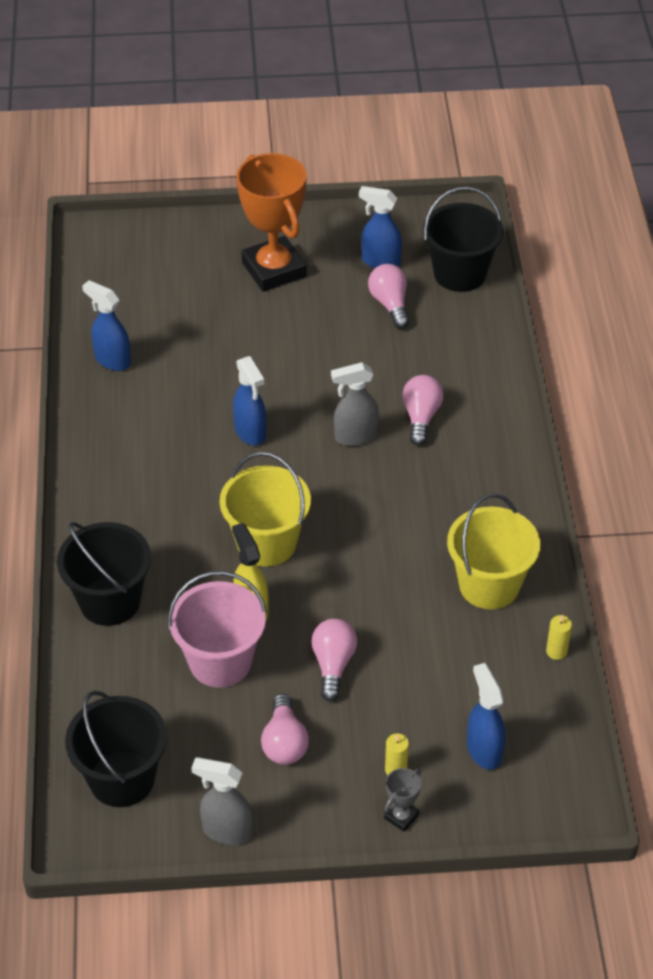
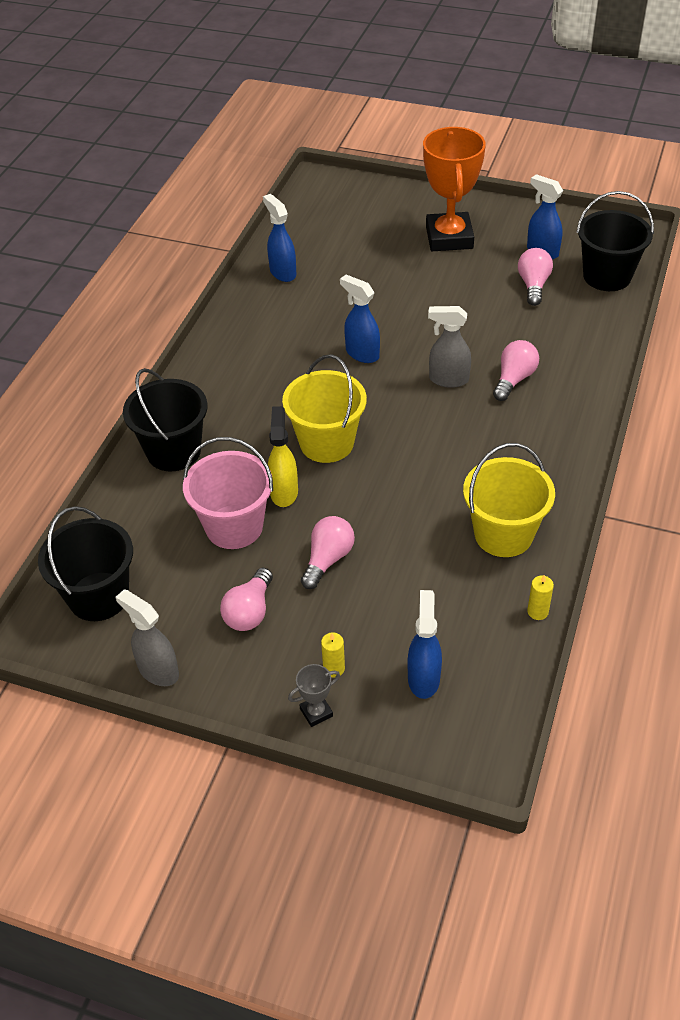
camera: 25 degrees right, 0 degrees up
blue spray bottle [233,356,266,445] -> blue spray bottle turned 135 degrees clockwise [340,275,380,363]

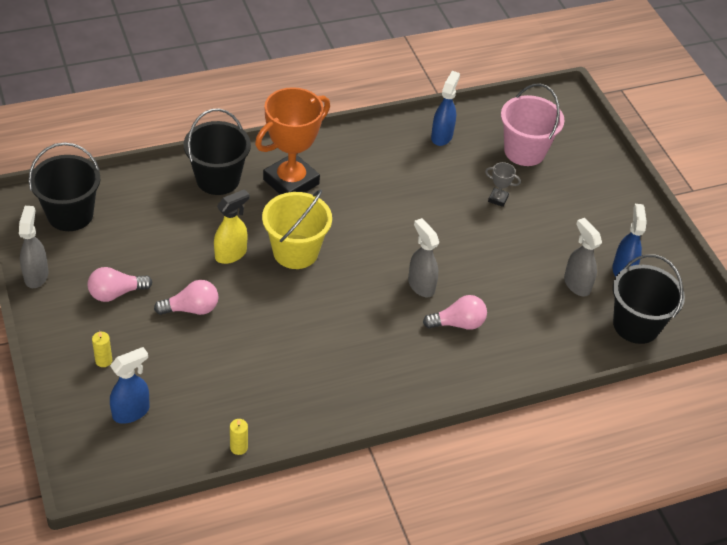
camera: 45 degrees right, 0 degrees up
pink bucket [183,437,273,549] -> pink bucket moved to [501,84,565,166]
grey trophy [288,664,340,727] -> grey trophy moved to [485,162,521,207]
blue spray bottle [340,275,380,363] -> none
orange trophy [423,127,486,251] -> orange trophy moved to [255,87,330,194]
yellow bucket [463,443,555,557] -> none
pink light bulb [518,248,553,306] -> grey spray bottle [564,218,602,297]

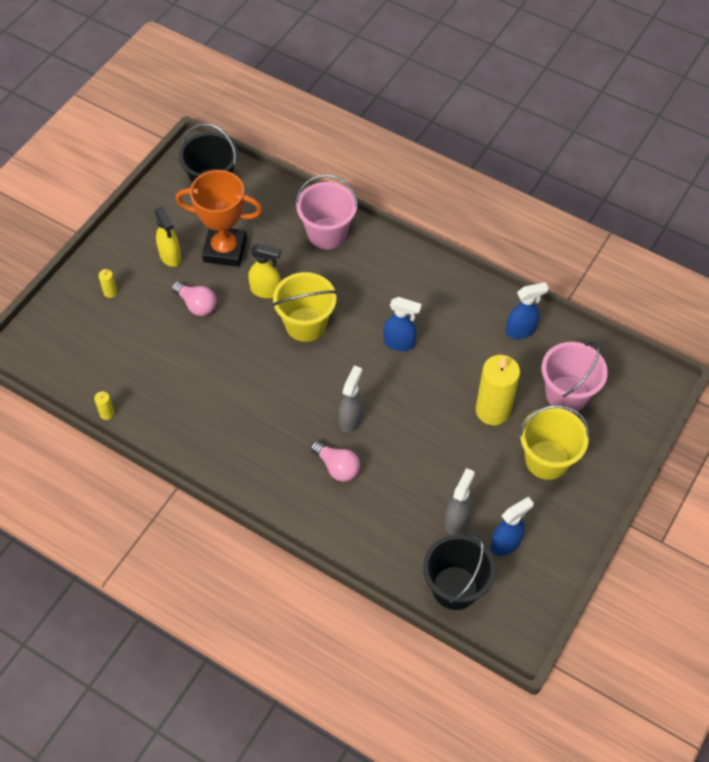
camera: 55 degrees right, 10 degrees up
grey spray bottle [19,206,48,288] -> none
pink light bulb [88,267,152,302] -> yellow spray bottle [155,207,181,267]
blue spray bottle [110,347,150,424] -> blue spray bottle moved to [383,297,422,351]
black bucket [184,108,251,195] -> pink bucket [295,174,358,249]
orange trophy [255,87,330,194] -> orange trophy moved to [176,170,263,267]
grey trophy [485,162,521,207] -> yellow candle [476,355,520,425]
none -> yellow bucket [519,405,590,480]

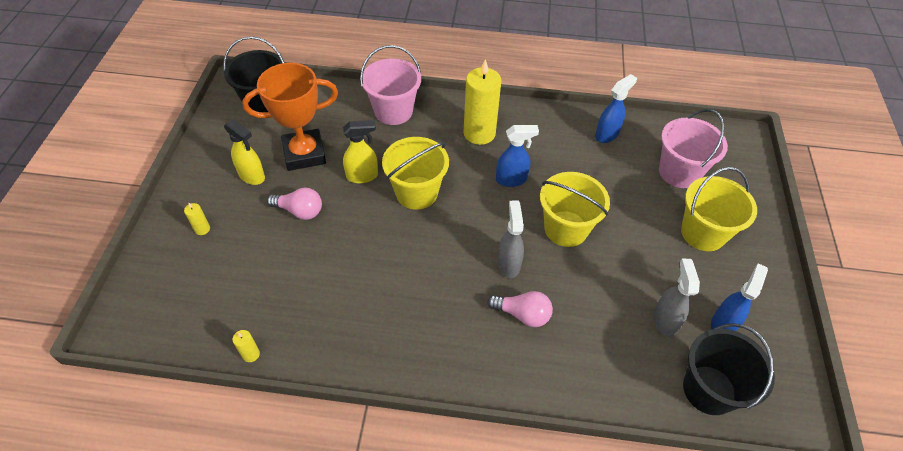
camera: 25 degrees left, 5 degrees down
yellow candle [476,355,520,425] -> yellow candle moved to [464,59,502,145]
none -> yellow bucket [540,172,610,247]

